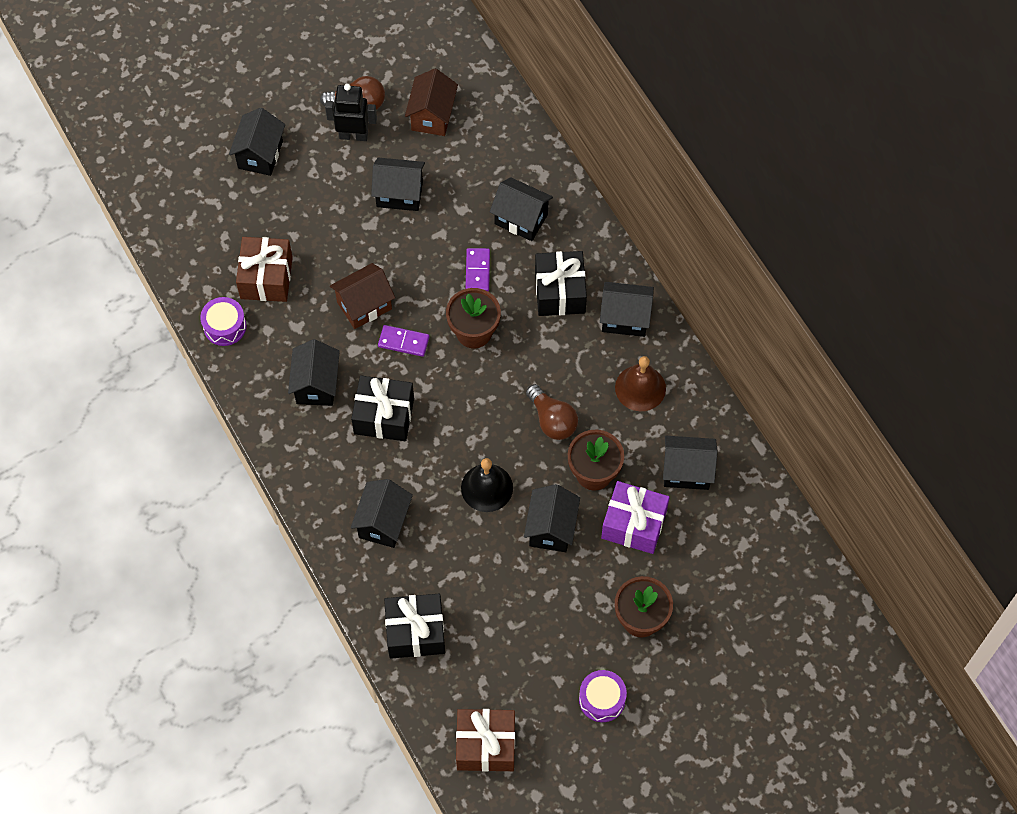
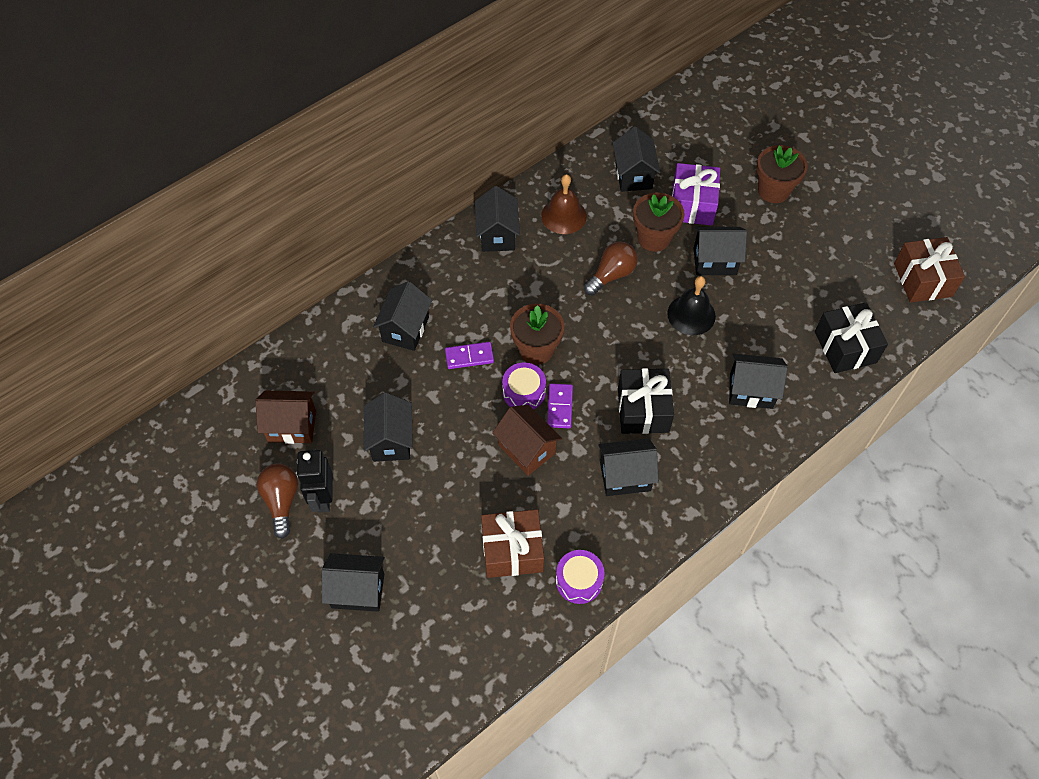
camera: 100 degrees left, 5 degrees down
black gift [535,251,587,316] -> none
purple drum [579,670,627,722] -> purple drum moved to [502,362,546,410]

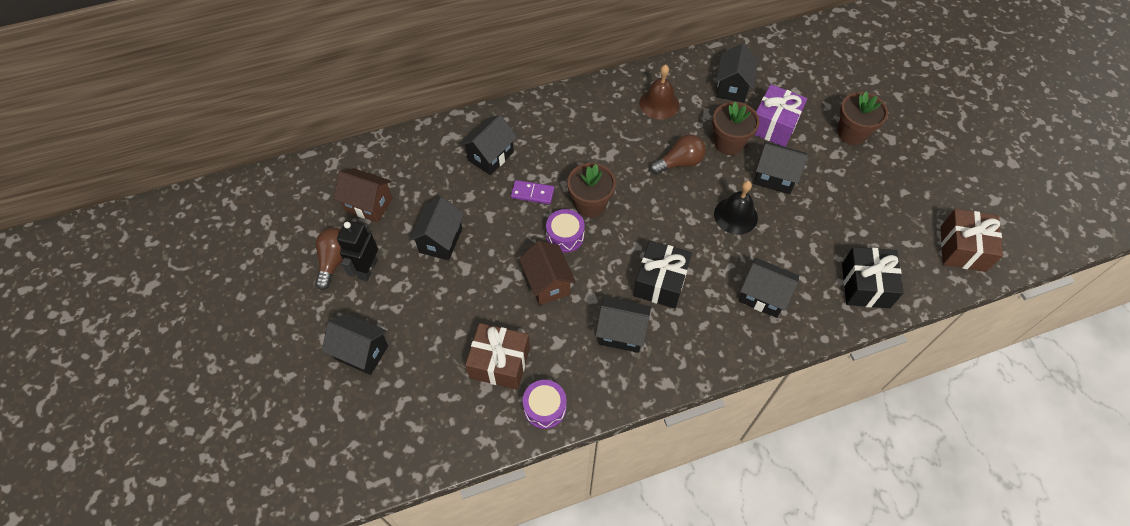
camera: 20 degrees right, 0 degrees up
black house [475,186,520,252] -> none
purple domino [547,383,573,428] -> none

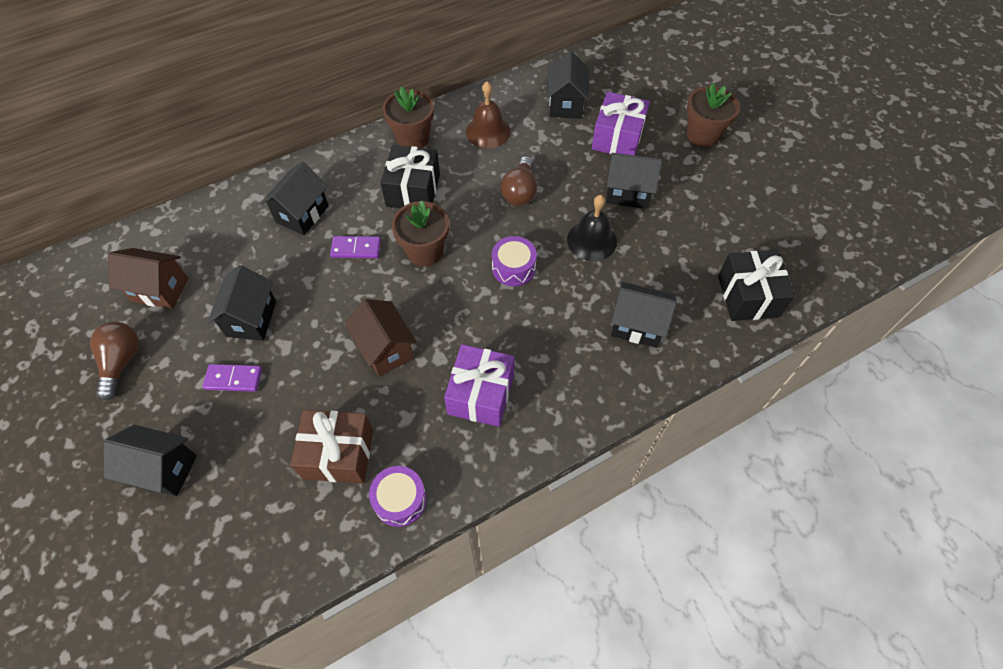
camera: 10 degrees left, 0 degrees up
black robot [337,220,378,281] -> none
purple drum [546,209,585,253] -> purple drum moved to [492,236,537,286]
black house [596,297,651,353] -> purple gift [444,344,514,427]
black gift [633,241,692,308] -> black gift moved to [380,145,440,208]
brown light bulb [650,134,706,174] -> brown light bulb turned 135 degrees clockwise [500,156,537,206]
brown flower pot [712,102,760,155] -> brown flower pot moved to [382,86,434,148]
brown gift [941,209,1003,272] -> none
none -> purple domino [203,364,262,392]

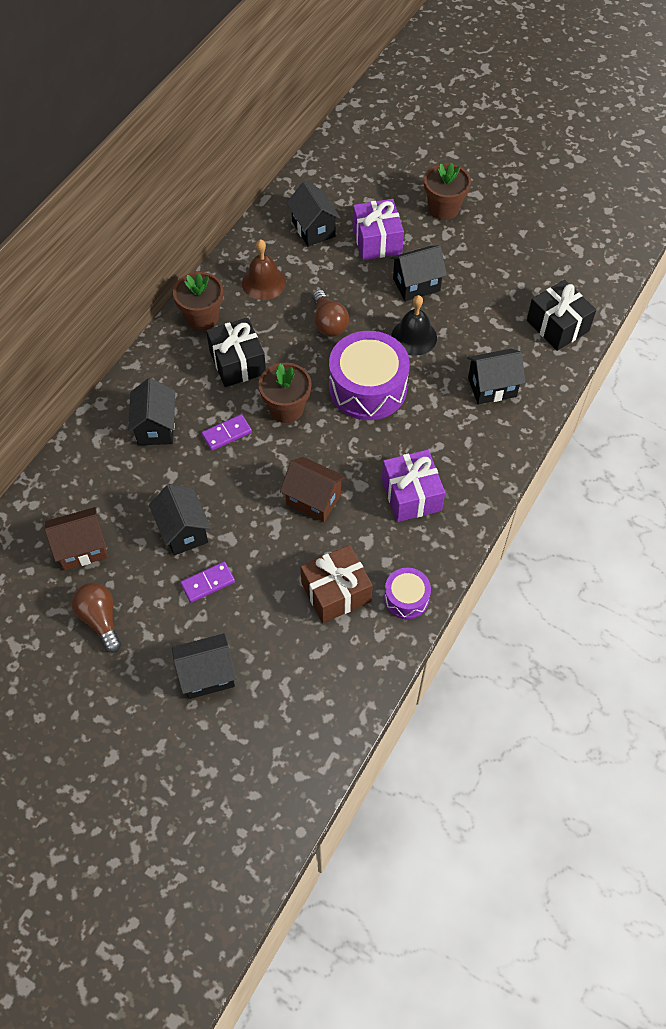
camera: 30 degrees left, 0 degrees up
purple drum [492,236,537,286] -> purple drum [329,331,410,420], size x1.94

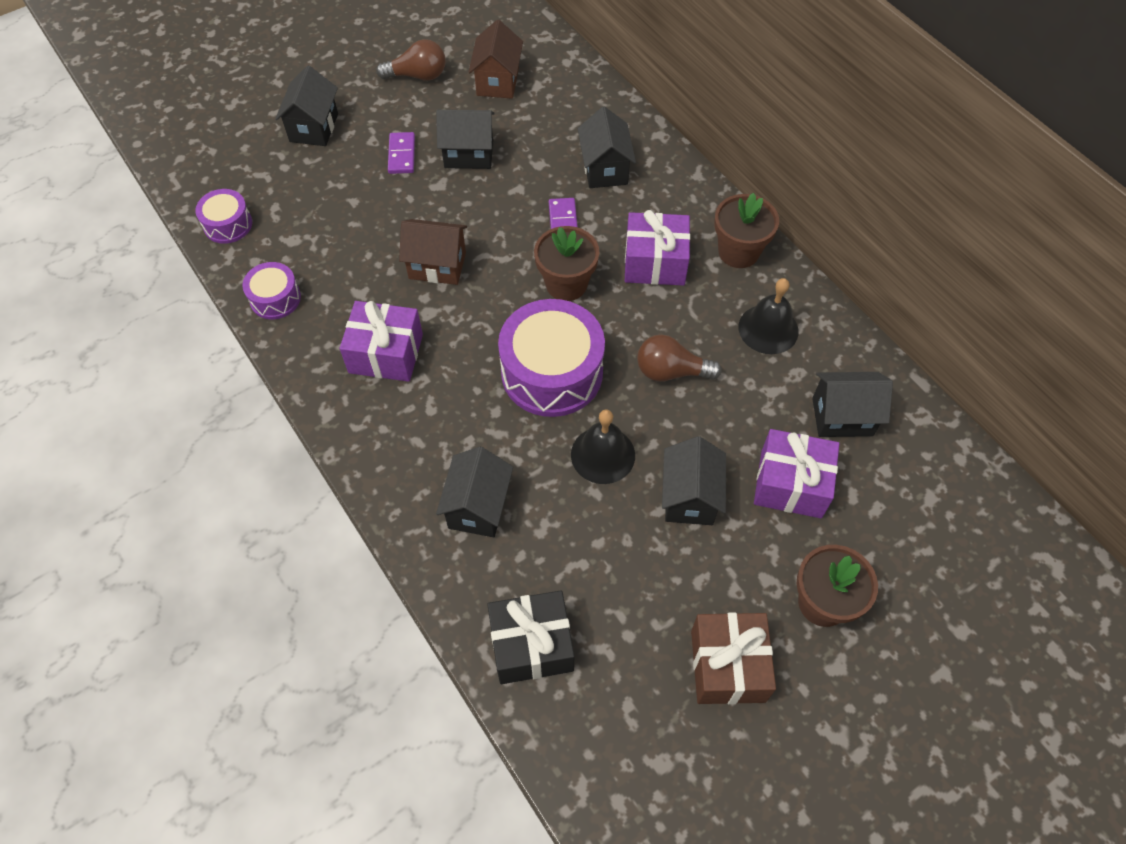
camera: 115 degrees right, 0 degrees up
black house [128,378,175,445] -> black house turned 60 degrees clockwise [578,107,636,188]
black gift [206,318,266,387] -> purple gift [625,210,690,286]
brown bell [242,239,286,300] -> black bell [739,278,799,354]
brown house [280,457,346,522] -> brown house turned 45 degrees clockwise [399,219,467,285]
brown gift [301,545,373,623] -> brown gift moved to [691,612,776,704]
none -> purple drum [195,189,252,244]

